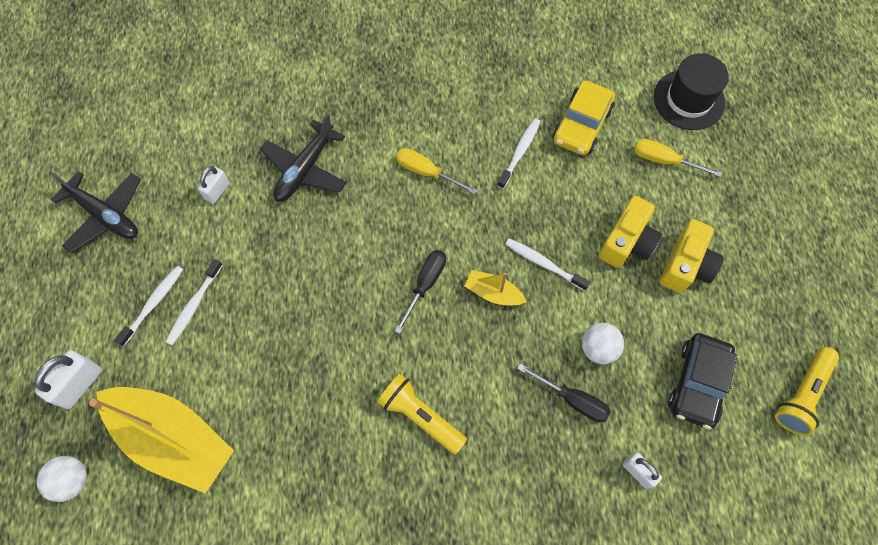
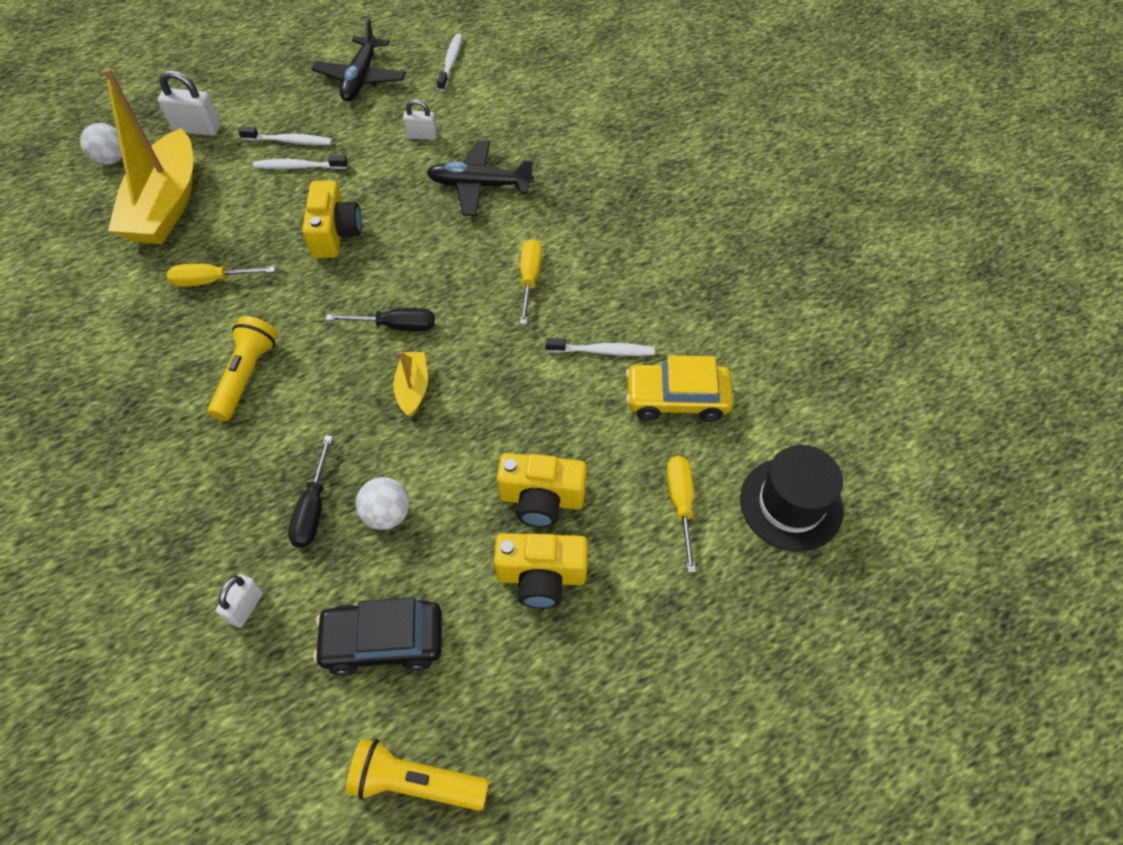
camera: 65 degrees right, 10 degrees down
white toothbrush [505,238,590,291] -> white toothbrush moved to [437,33,462,91]
none -> yellow screwdriver [167,264,275,287]
none -> yellow camera [302,180,362,258]

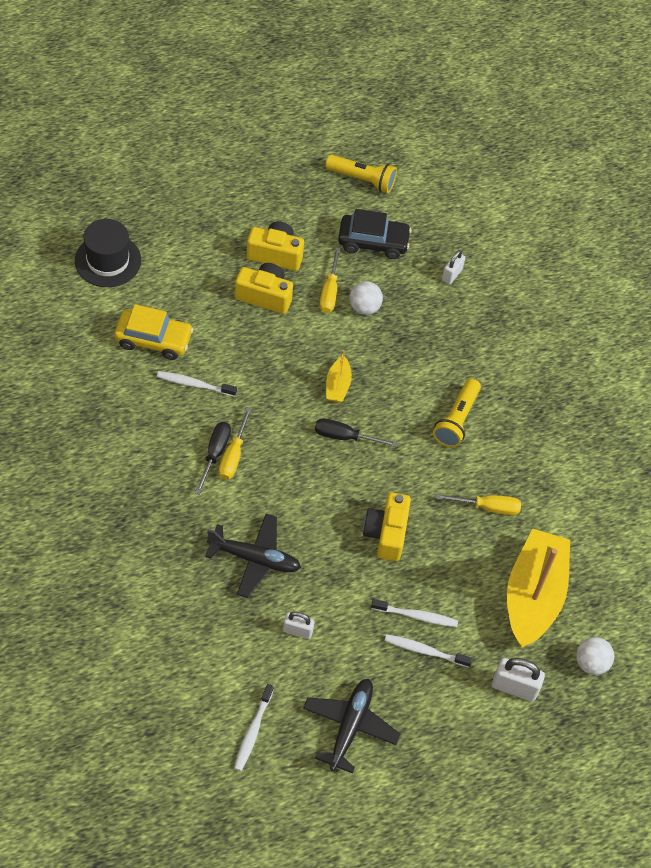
camera: 175 degrees left, 0 degrees up
black screwdriver [288,435,333,548] -> black screwdriver moved to [195,422,231,495]
yellow screwdriver [667,456,696,573] -> yellow screwdriver moved to [319,248,340,313]

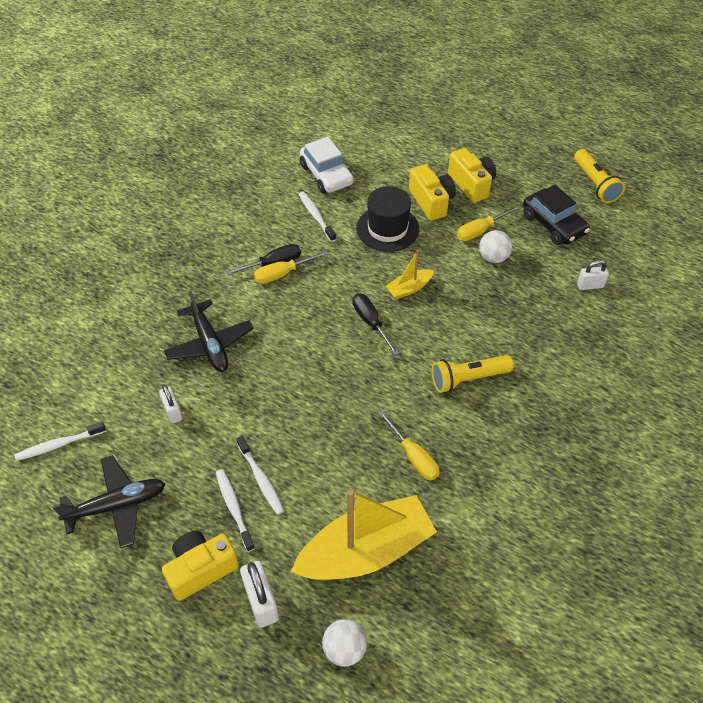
camera: 55 degrees right, 5 degrees down
black hat [75,219,141,287] -> black hat moved to [356,186,419,252]
yellow car [114,304,193,360] -> white car [300,137,354,194]
yellow camera [363,492,411,561] -> yellow camera moved to [162,530,239,601]

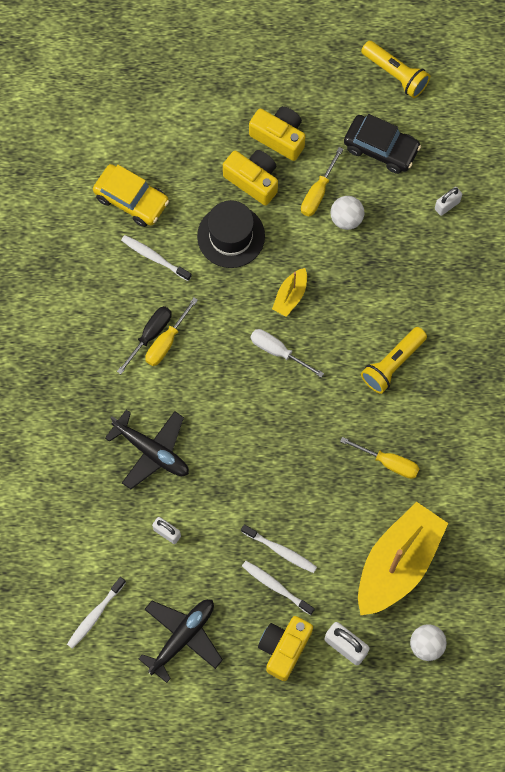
camera: 30 degrees left, 20 degrees up
white car [300,137,354,194] -> yellow car [93,164,169,227]
black screwdriver [353,293,399,355] -> white screwdriver [250,329,324,378]

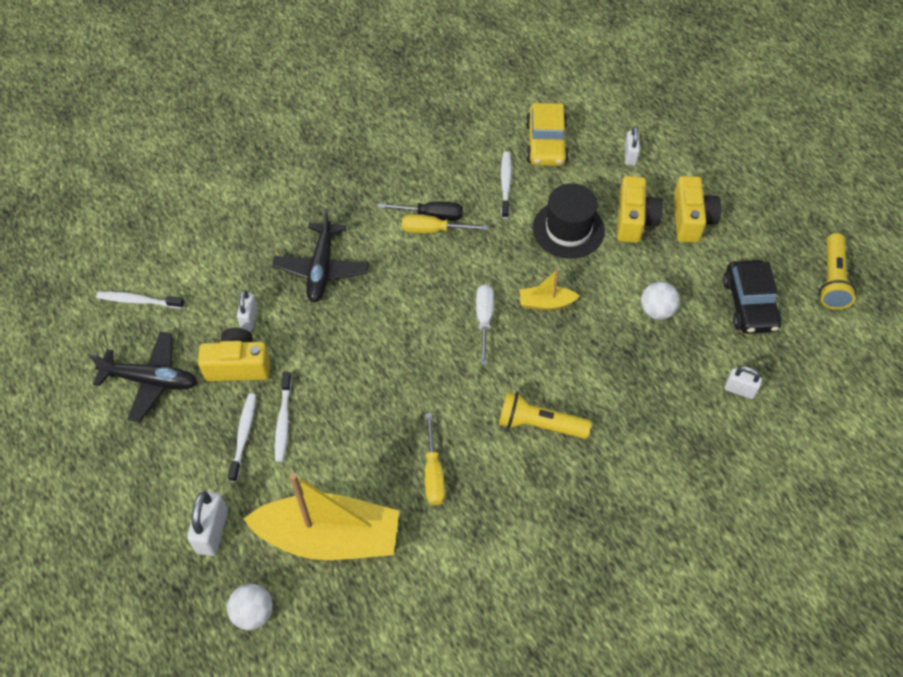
camera: 60 degrees right, 15 degrees down
yellow camera [258,616,313,681] -> yellow camera moved to [198,328,270,381]
yellow screwdriver [301,147,343,217] -> none
none -> white padlock [625,126,640,165]

